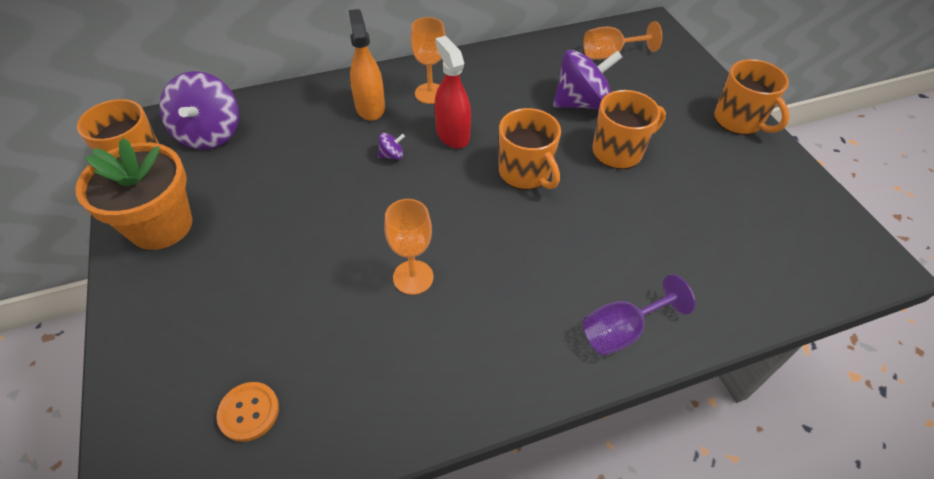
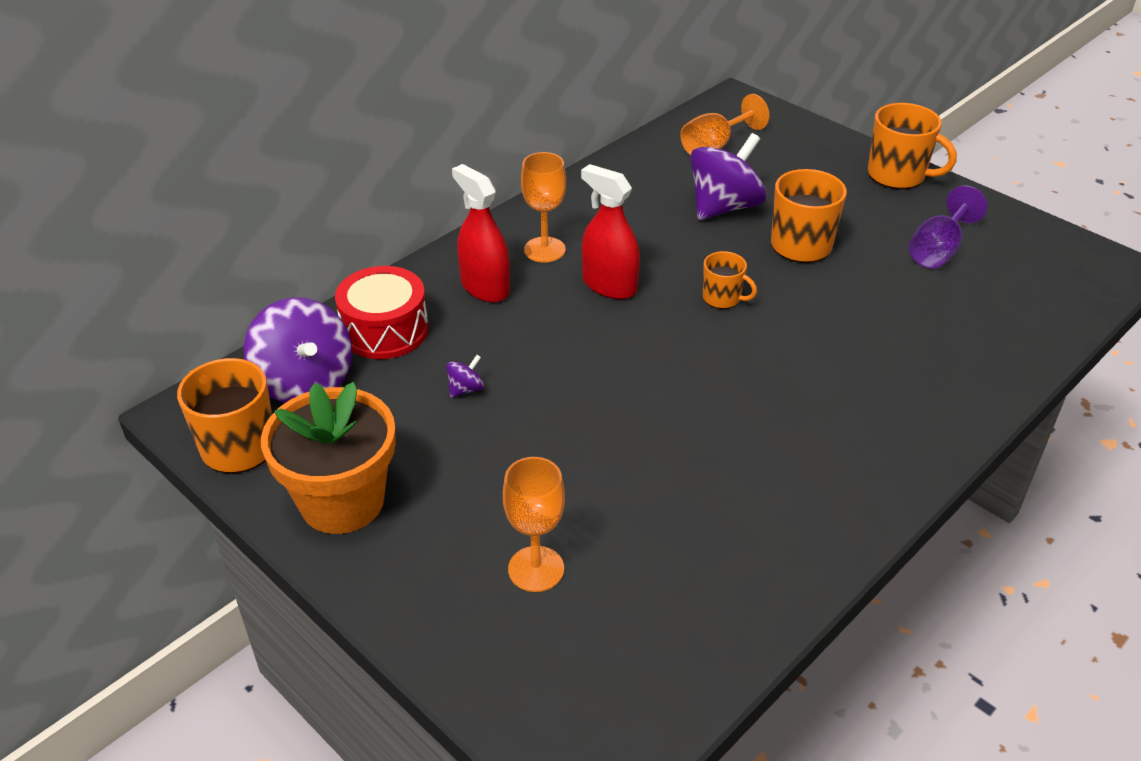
camera: 25 degrees left, 10 degrees down
orange button [216,382,279,442] -> none
orange spray bottle [348,9,385,121] -> red spray bottle [452,164,510,302]
purple spinning top [378,133,405,159] -> purple spinning top moved to [446,355,484,398]
orange goblet [384,199,433,295] -> orange goblet moved to [503,457,565,592]
orange mug [499,108,561,190] -> orange mug [703,251,757,309], size x0.58
purple goblet [583,274,696,356] -> purple goblet moved to [909,185,988,268]
none -> red drum [335,266,429,359]

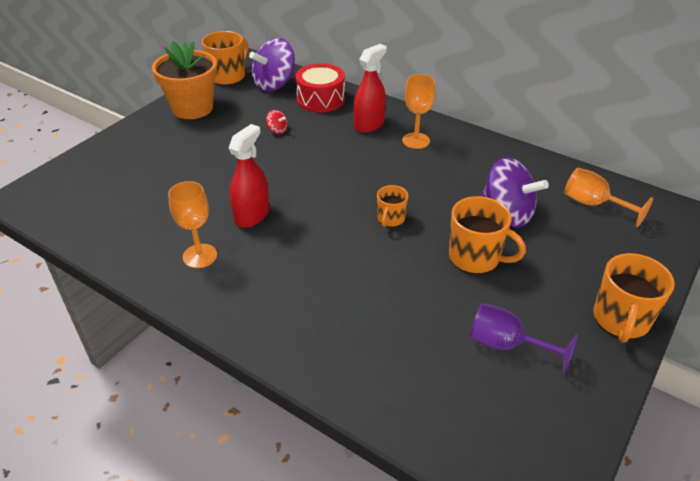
camera: 80 degrees right, 0 degrees up
purple spinning top [446,355,484,398] -> red spinning top [266,110,288,134]
orange goblet [503,457,565,592] -> orange goblet moved to [168,181,217,268]
red spray bottle [581,164,640,299] -> red spray bottle moved to [229,124,269,228]

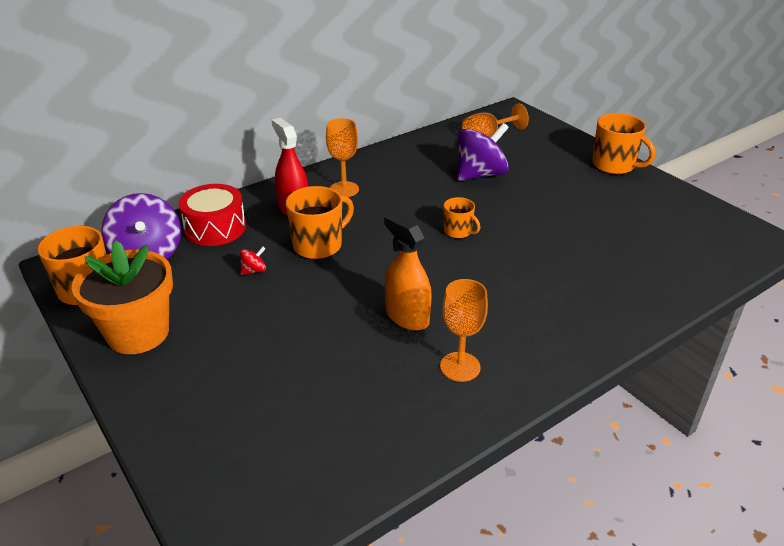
camera: 70 degrees left, 5 degrees down
red spray bottle [229,124,269,228] -> orange spray bottle [384,214,432,331]
orange mug [449,196,526,274] -> orange mug moved to [286,186,354,260]
purple goblet [470,303,578,374] -> none

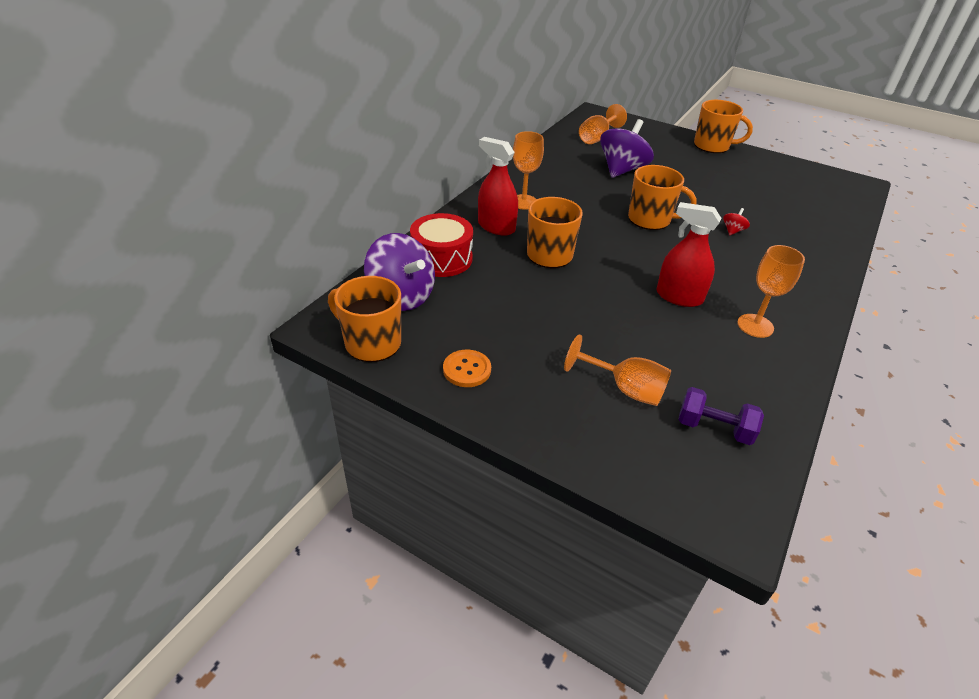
camera: 25 degrees left, 5 degrees up
orange flower pot [72,240,173,354] -> orange button [443,350,491,387]
red spinning top [240,247,266,275] -> red spinning top moved to [723,208,750,235]
orange spray bottle [384,214,432,331] -> red spray bottle [656,202,721,307]
orange mug [444,197,480,239] -> orange mug [628,165,697,230], size x1.71
none -> orange goblet [564,334,671,406]
none -> purple dumbbell [679,387,764,445]

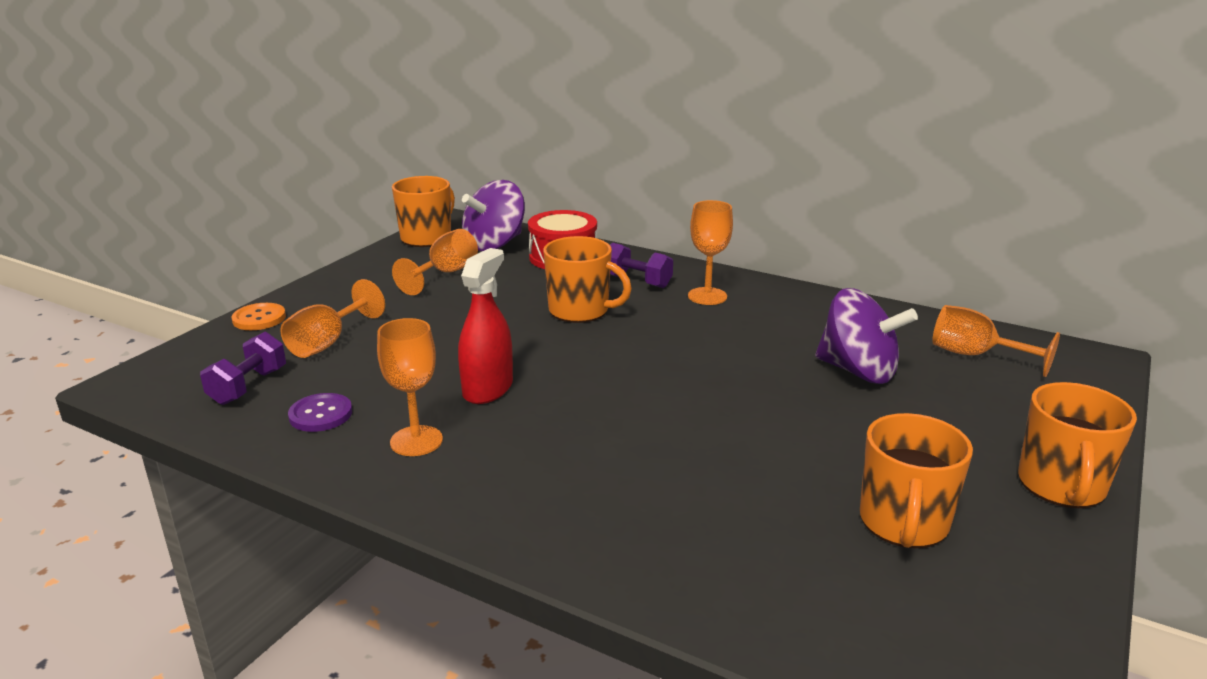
camera: 90 degrees right, 15 degrees down
orange button [443,350,491,387] -> orange button moved to [232,303,286,330]
red spray bottle [478,137,518,236] -> purple dumbbell [610,243,673,288]
orange mug [628,165,697,230] -> orange mug moved to [860,413,973,548]
red spinning top [723,208,750,235] -> none
none -> purple button [288,393,352,432]
none -> orange goblet [392,229,478,295]

